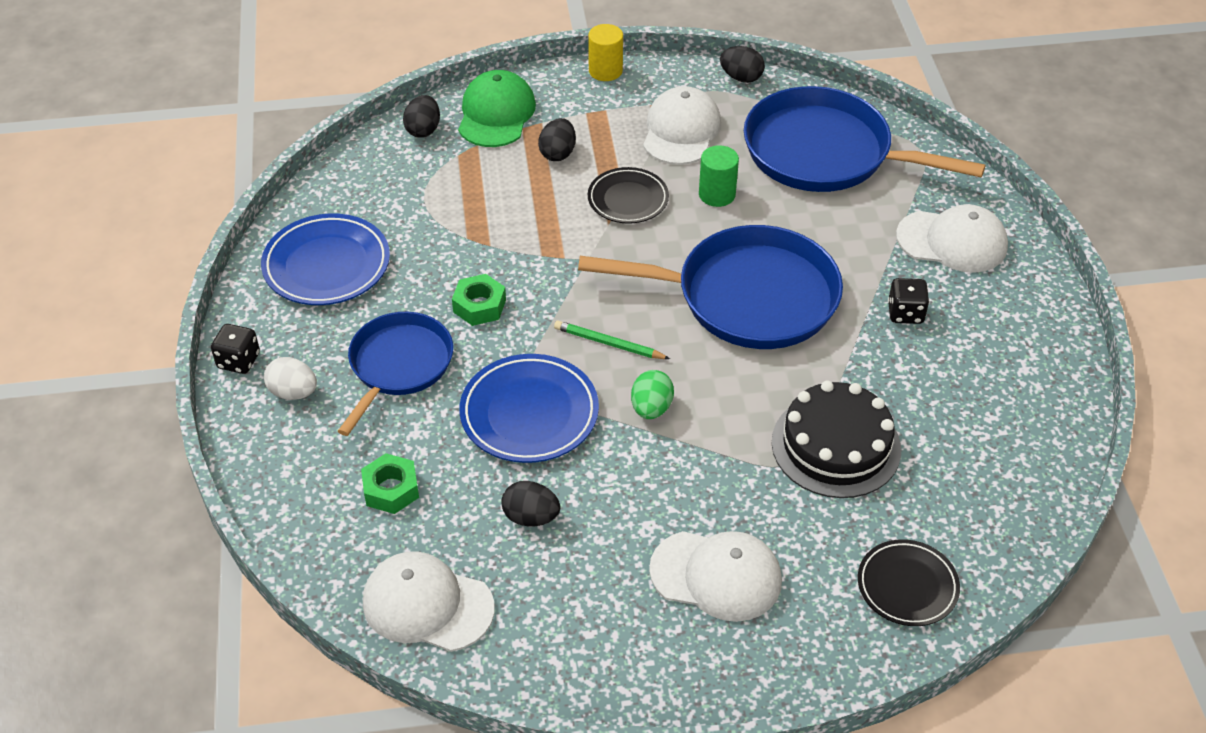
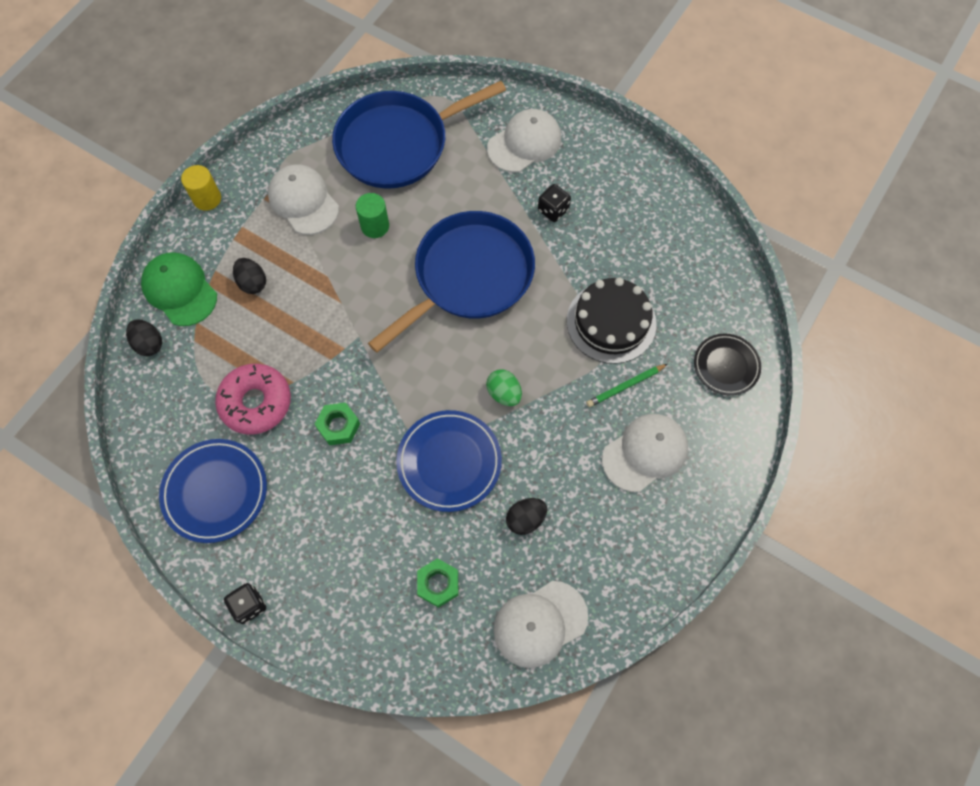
camera: 50 degrees left, 20 degrees up
white egg [264,357,317,400] -> none
blue pan [338,312,453,436] -> none
green pencil [554,321,670,359] -> green pencil moved to [586,364,668,407]
black plate [588,167,669,224] -> none
black egg [720,46,765,83] -> none
none -> pink donut [215,364,291,435]

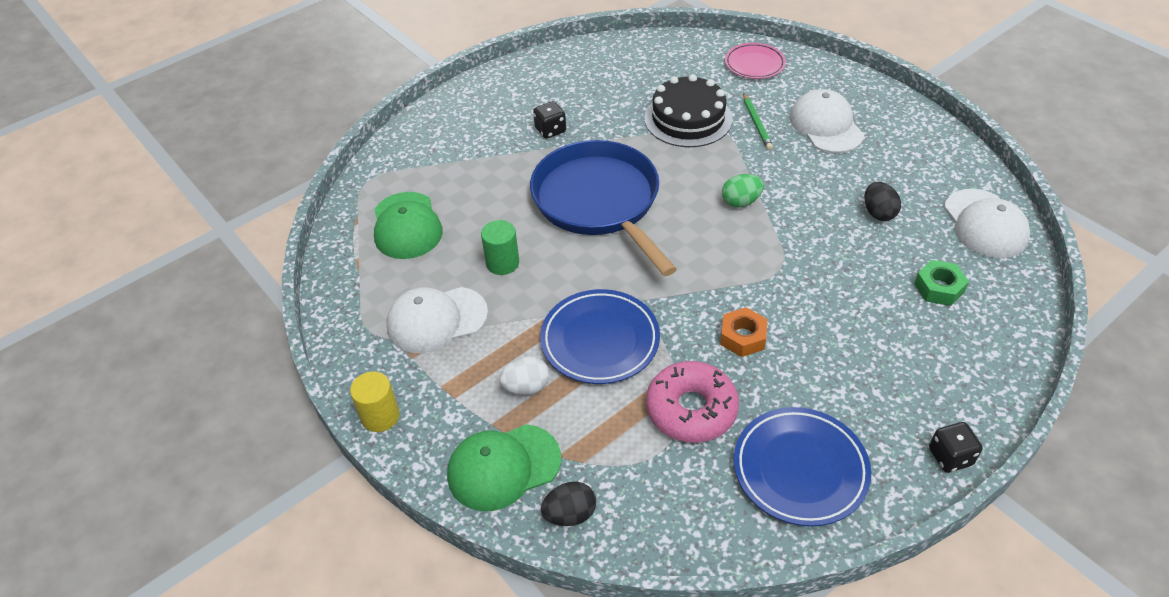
camera: 70 degrees left, 20 degrees down
black egg [233,258,266,294] -> white egg [499,356,550,395]
green nut [315,402,360,445] -> orange nut [720,307,767,357]
blue pan [332,81,506,189] -> green cap [374,192,443,259]
blue plate [396,410,502,512] -> blue plate moved to [540,289,660,384]
white cap [487,109,561,173] -> none
black plate [694,334,761,396] -> pink plate [725,43,786,79]

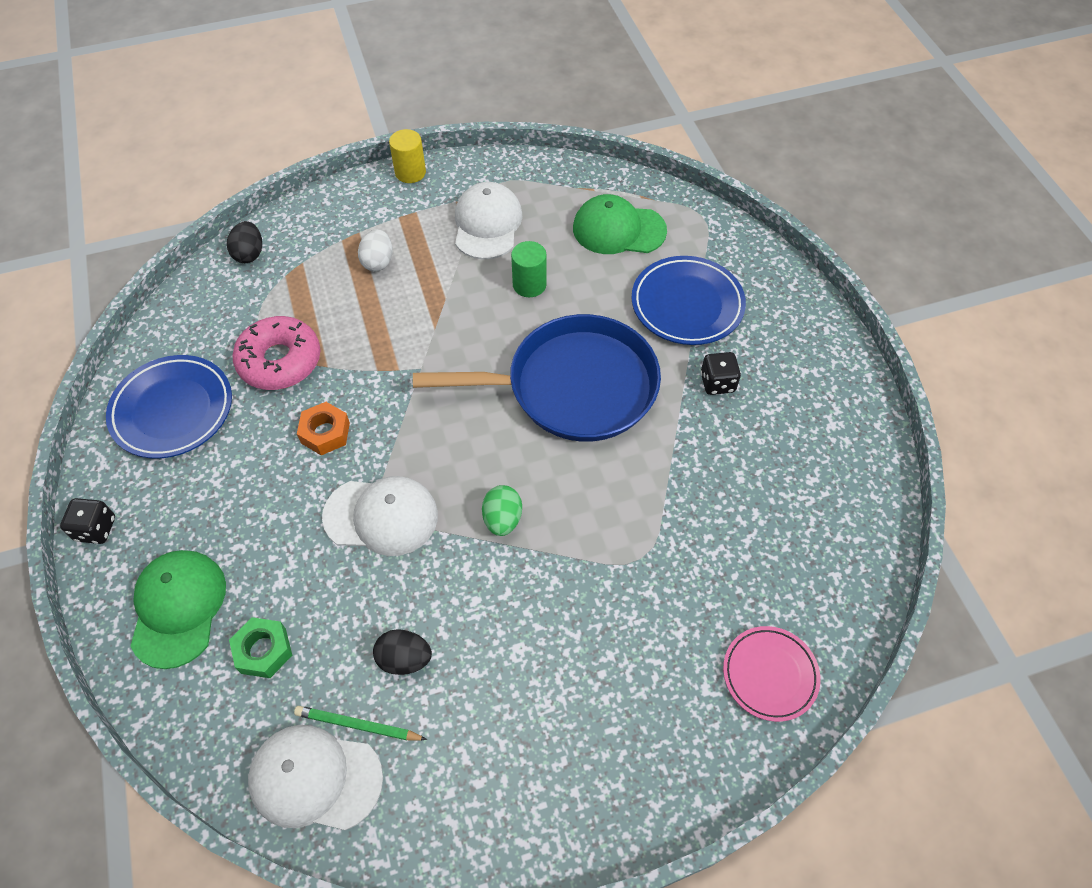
camera: 110 degrees right, 10 degrees up
green cap [447,424,561,511] -> green cap moved to [130,550,226,669]
blue plate [540,289,660,384] -> blue plate moved to [631,256,746,345]
black cake [644,74,732,147] -> none
green pencil [743,93,773,150] -> green pencil moved to [294,706,427,740]
white cap [790,89,864,153] -> white cap moved to [322,476,438,556]

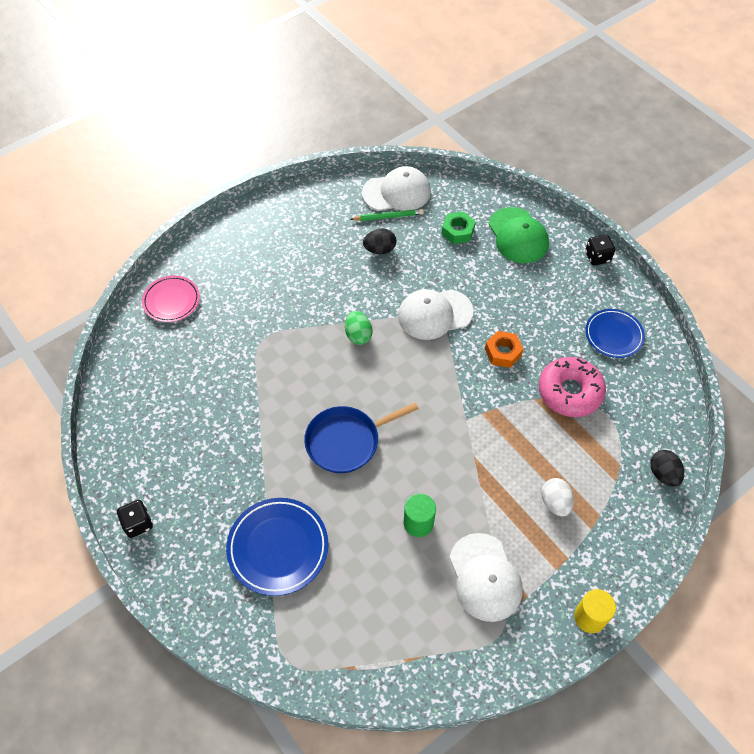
camera: 160 degrees right, 0 degrees up
blue plate [106,355,232,459] -> blue plate [585,309,645,358], size x0.67
blue pan [413,314,661,442] -> blue pan [304,402,419,473], size x0.63
green cap [573,194,667,254] -> none
black dice [700,352,741,395] -> black dice moved to [117,500,153,538]

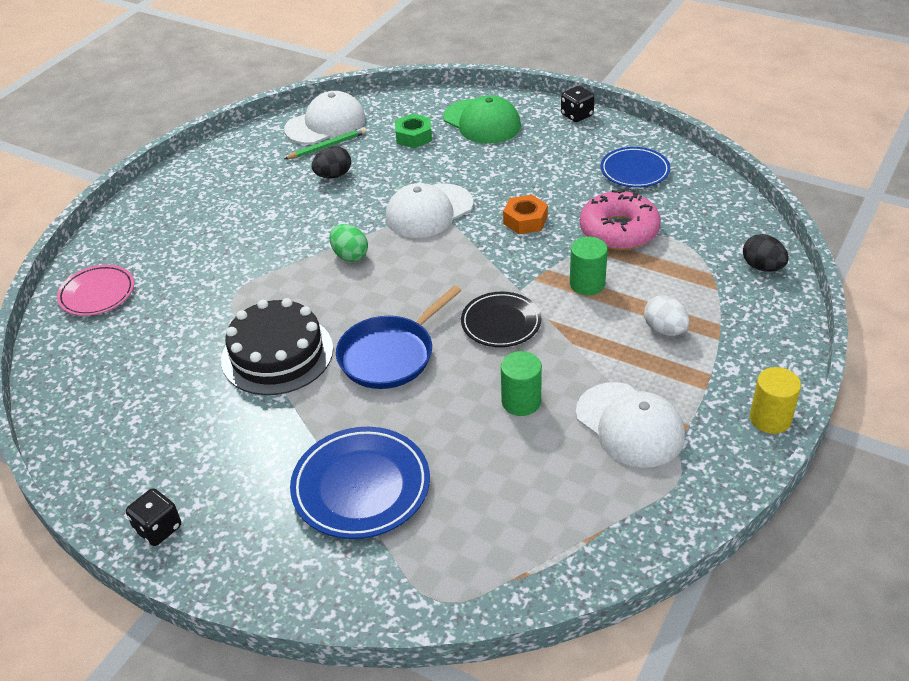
camera: 20 degrees left, 15 degrees down
none -> black cake [221,298,333,395]
none -> black plate [461,291,541,347]
none -> green cylinder [570,237,608,295]

